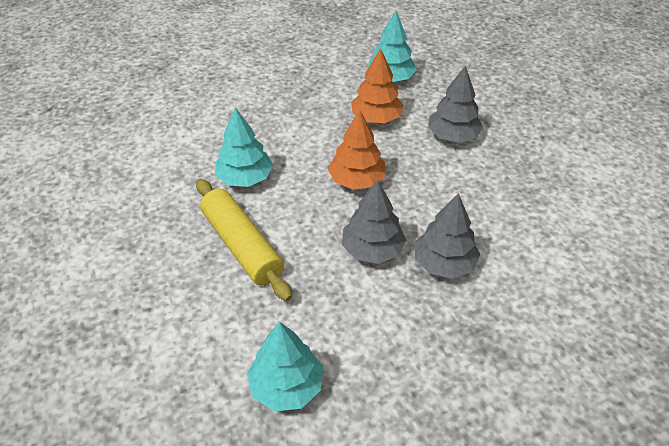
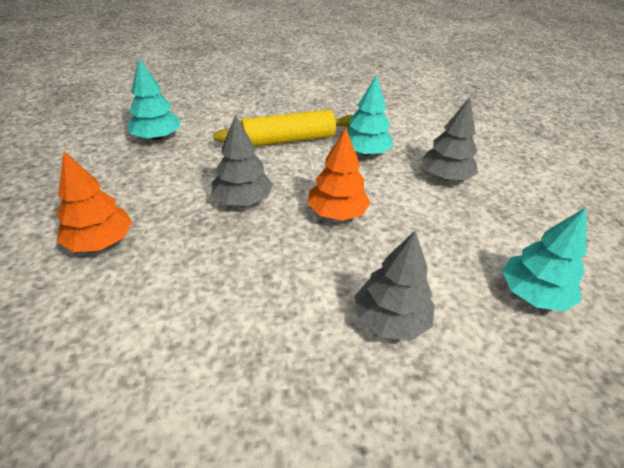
camera: 105 degrees right, 5 degrees down
orange tree [351,48,404,123] -> orange tree moved to [57,151,132,252]
grey tree [415,193,480,279] -> grey tree moved to [421,97,478,180]

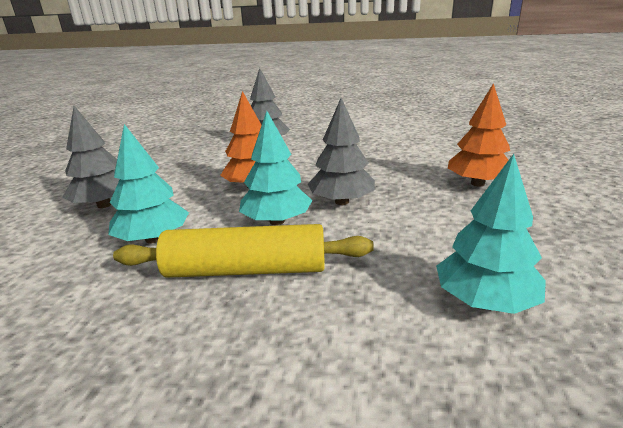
camera: 160 degrees left, 15 degrees down
turquoise tree [502,207,587,311] -> turquoise tree moved to [239,111,313,225]

